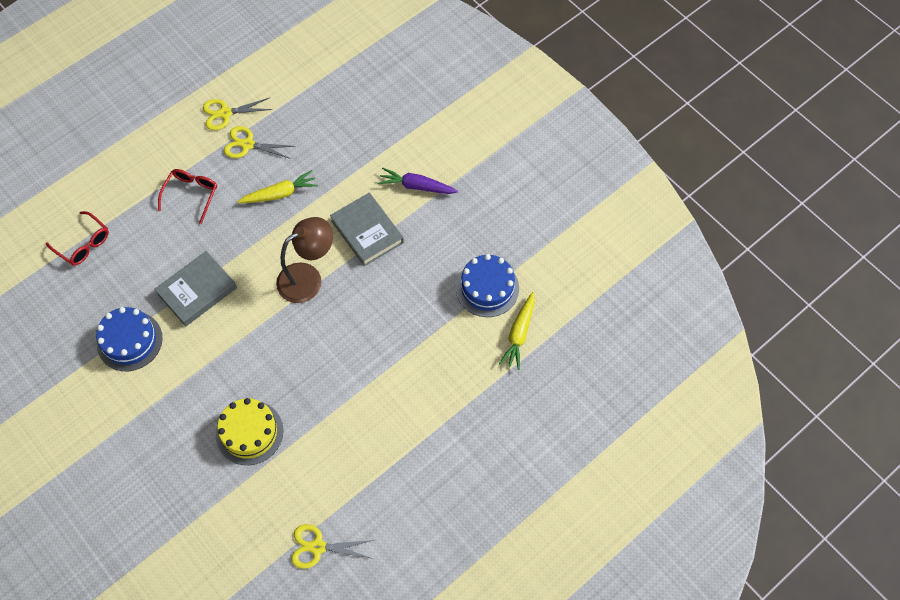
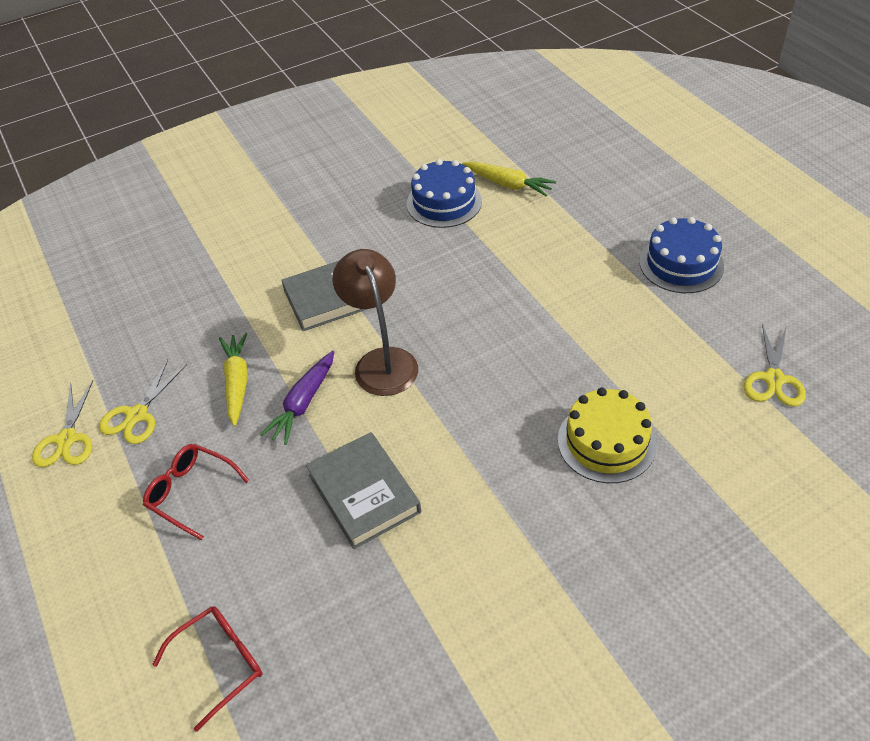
camera: 75 degrees left, 15 degrees down
blue cake [96,307,163,371] -> blue cake moved to [639,217,724,293]
purple carrot [378,167,458,194] -> purple carrot moved to [260,351,334,445]

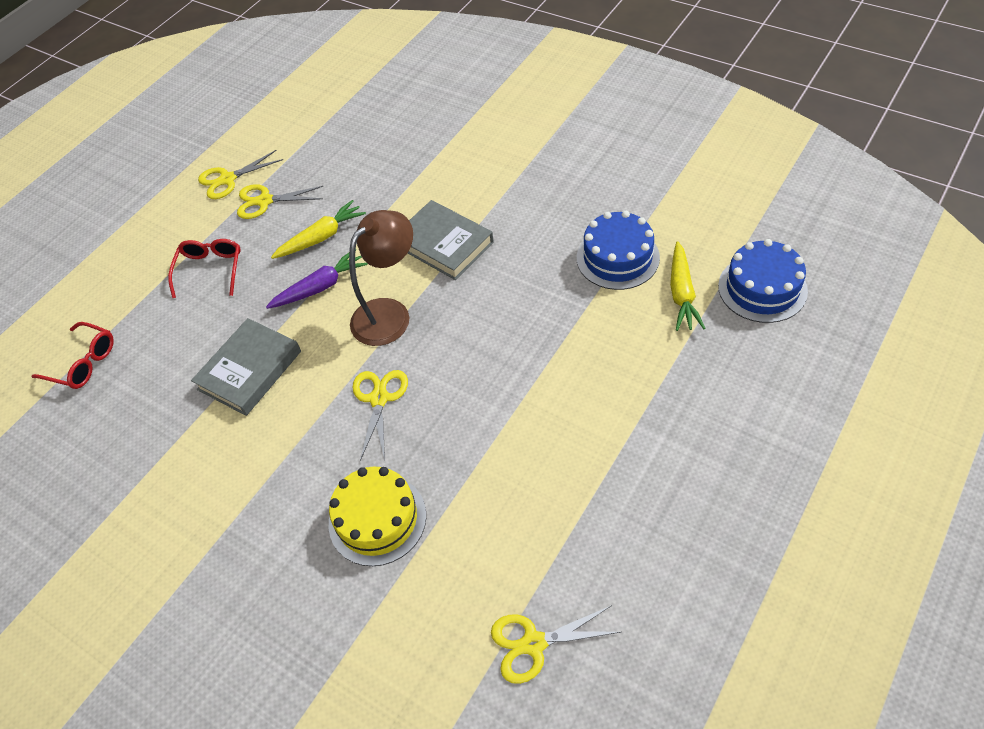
camera: 65 degrees right, 5 degrees up
purple carrot [260,351,334,445] -> purple carrot turned 150 degrees clockwise [266,249,368,309]
blue cake [639,217,724,293] -> blue cake moved to [718,239,808,323]
none -> yellow scissors [352,370,408,461]

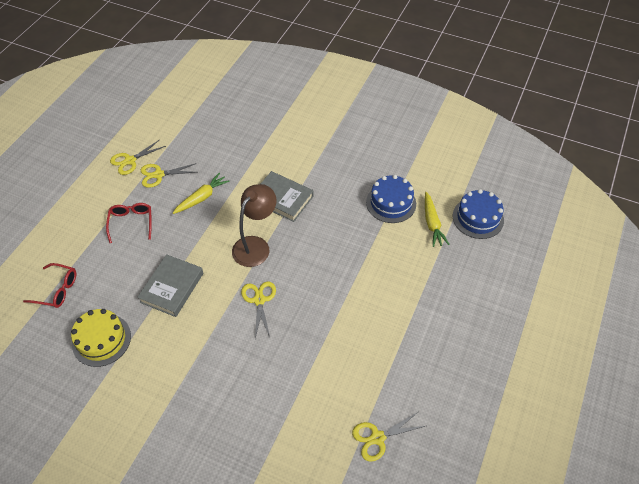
camera: 15 degrees left, 0 degrees up
purple carrot [266,249,368,309] -> none
yellow cake [329,467,426,566] -> yellow cake moved to [71,309,131,367]

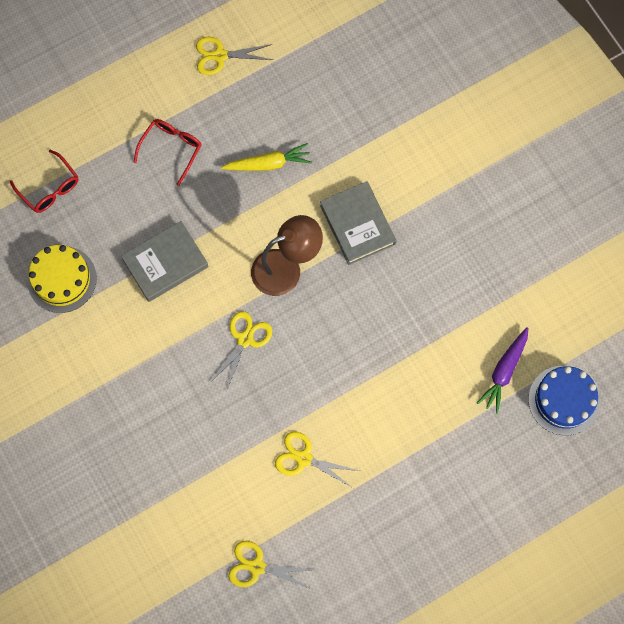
camera: 35 degrees right, 20 degrees up
yellow scissors [141,163,197,188] -> yellow scissors moved to [275,431,359,488]
blue cake [366,175,416,223] -> none
yellow carrot [425,192,450,247] -> purple carrot [477,327,528,413]

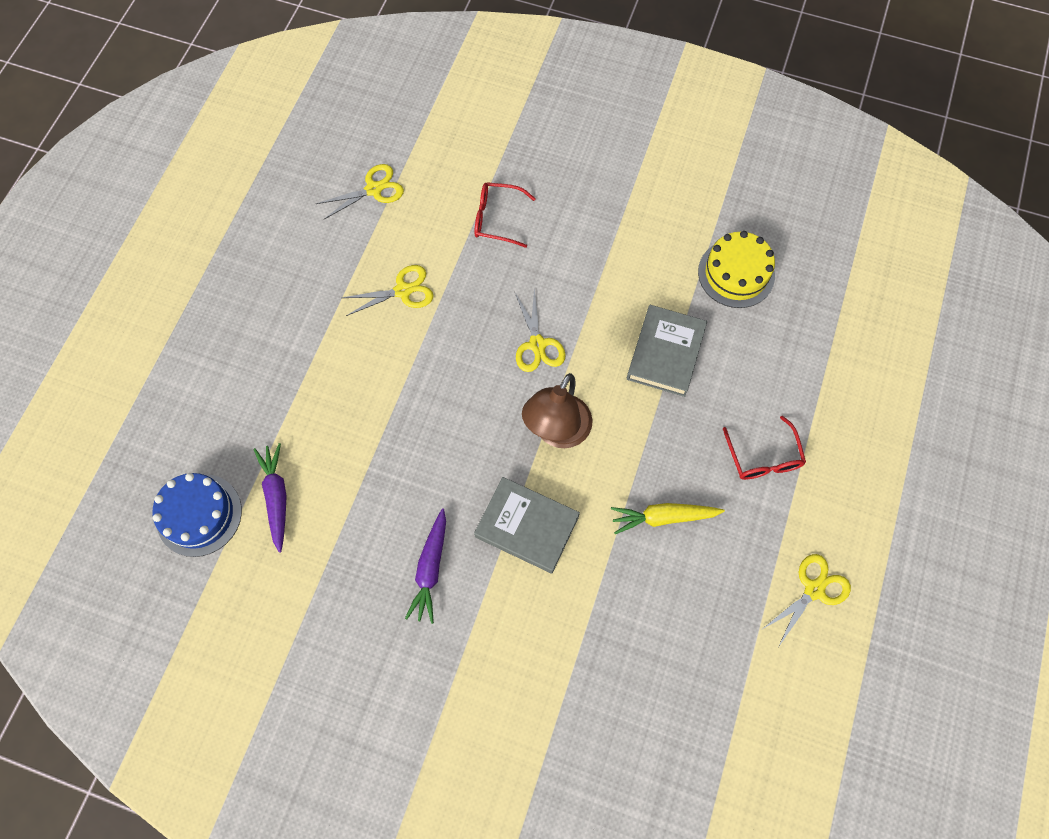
camera: 140 degrees right, 5 degrees down
red glasses [10,150,79,213] -> red glasses moved to [474,182,536,248]
yellow carrot [221,143,312,171] -> yellow carrot turned 45 degrees clockwise [611,503,725,534]
none -> purple carrot [405,509,446,624]

